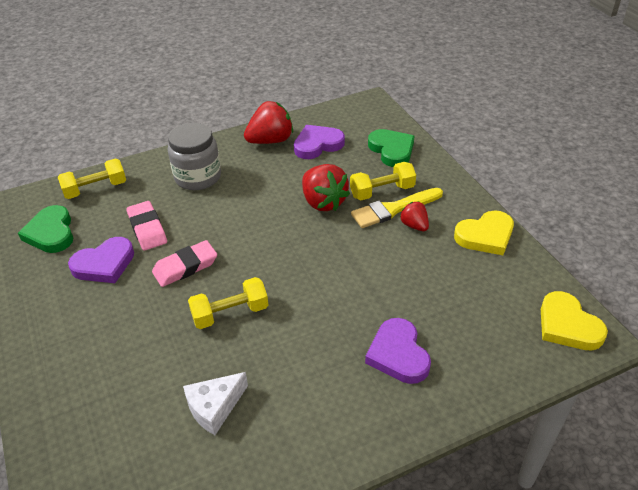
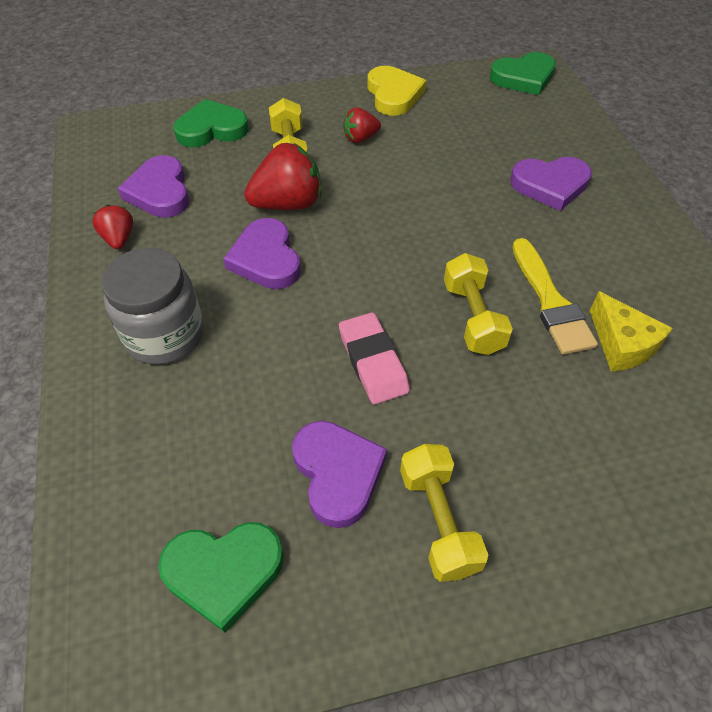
camera: 80 degrees left, 10 degrees up
yellow dumbbell [58,158,126,199] -> yellow dumbbell moved to [400,444,488,582]
pink eraser [126,201,167,250] -> none
white cheese [183,372,248,435] -> yellow cheese [590,291,673,372]
red strawberry [244,101,293,144] -> red strawberry [92,205,133,249], size x0.56
yellow brush [351,188,443,228] -> yellow brush moved to [512,238,598,355]
yellow heart [541,291,608,350] -> green heart [490,52,556,95]
none -> purple heart [223,218,301,289]

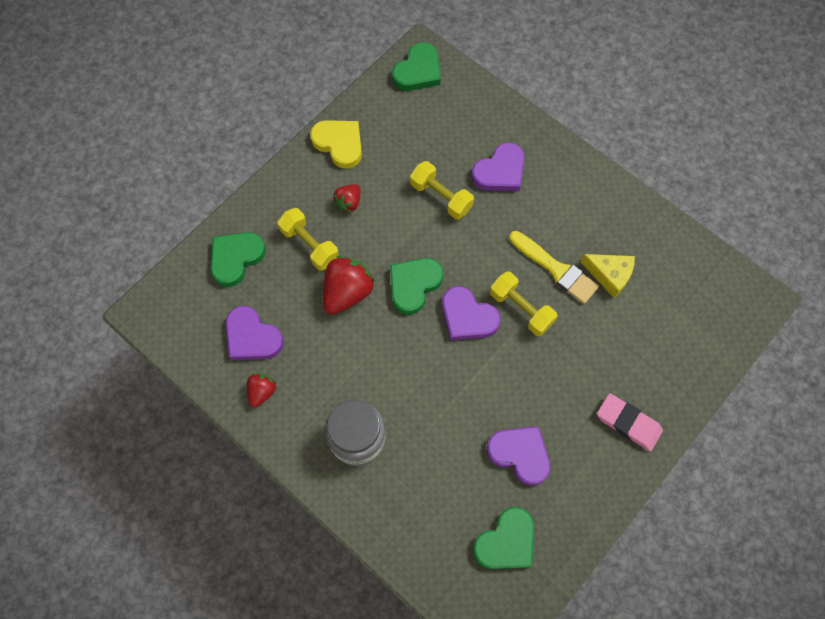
camera: 35 degrees left, 15 degrees up
red strawberry [92,205,133,249] -> red strawberry turned 75 degrees clockwise [247,373,277,407]
purple heart [223,218,301,289] -> purple heart moved to [442,286,500,340]
pink eraser [339,312,410,404] -> pink eraser moved to [597,393,663,451]
yellow dumbbell [400,444,488,582] -> yellow dumbbell moved to [410,161,474,220]
none -> green heart [390,258,443,315]

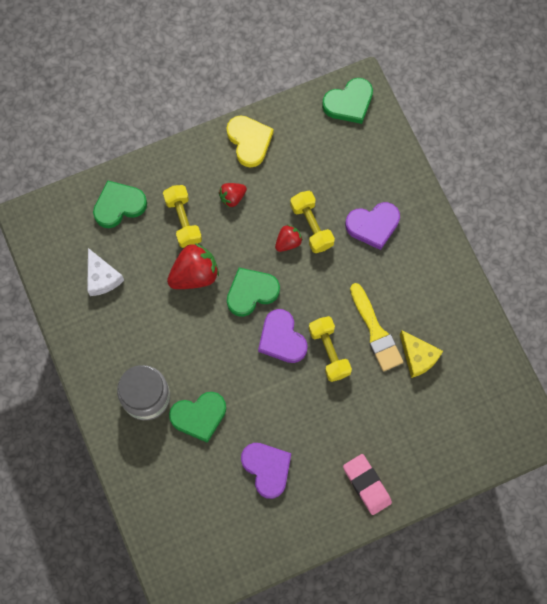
camera: 25 degrees right, 5 degrees up
purple heart [226,306,284,360] -> white cheese [87,248,124,296]
red strawberry [247,373,277,407] -> red strawberry moved to [275,225,303,252]
green heart [473,507,534,569] -> green heart moved to [169,392,226,443]

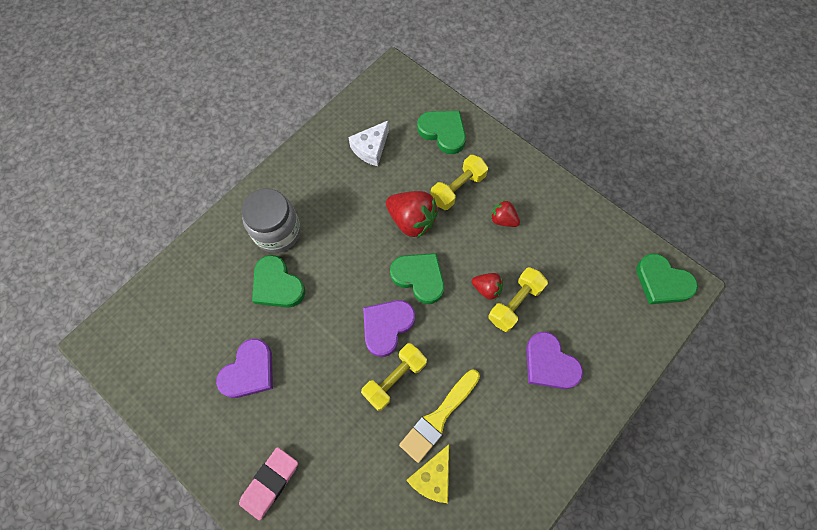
camera: 65 degrees right, 5 degrees down
yellow heart [227,116,274,168] -> none

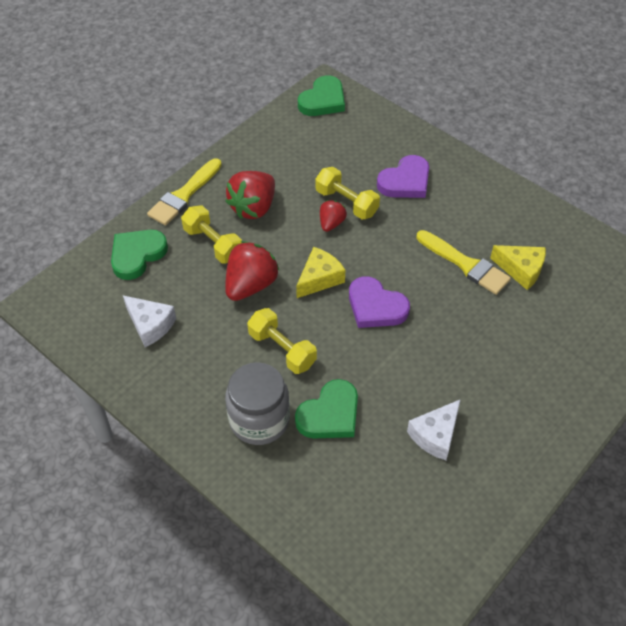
camera: 90 degrees left, 15 degrees down
purple heart [216,339,273,398] -> white cheese [407,399,461,460]
pink eraser [239,447,298,520] -> none
yellow dumbbell [361,343,427,411] -> yellow dumbbell moved to [247,308,317,374]
green heart [390,253,444,304] -> yellow cheese [296,247,345,298]
red strawberry [490,200,520,227] -> red strawberry [225,171,275,219], size x1.78
none -> yellow brush [147,158,222,225]

